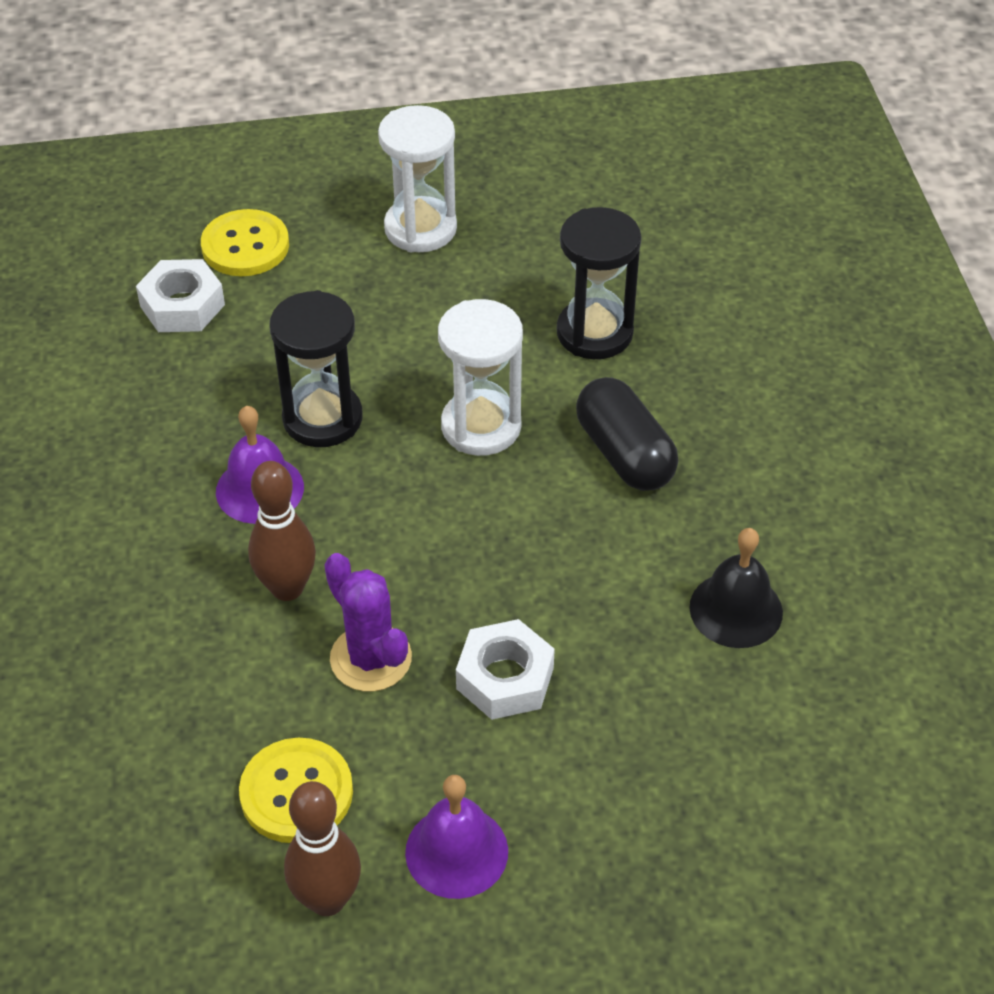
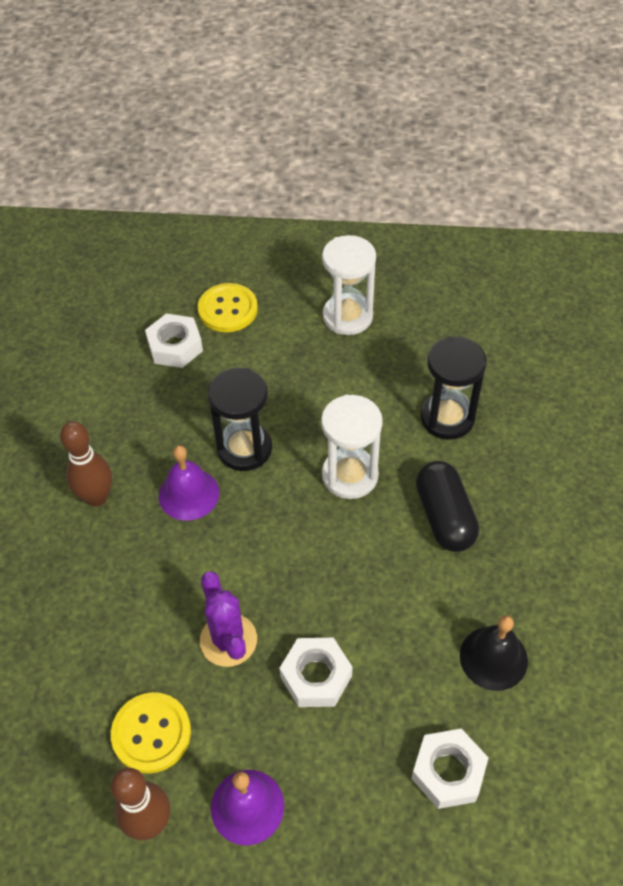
camera: 15 degrees right, 5 degrees up
brown bowling pin [248,461,316,601] -> brown bowling pin moved to [60,421,112,507]
none -> white nut [411,729,489,809]

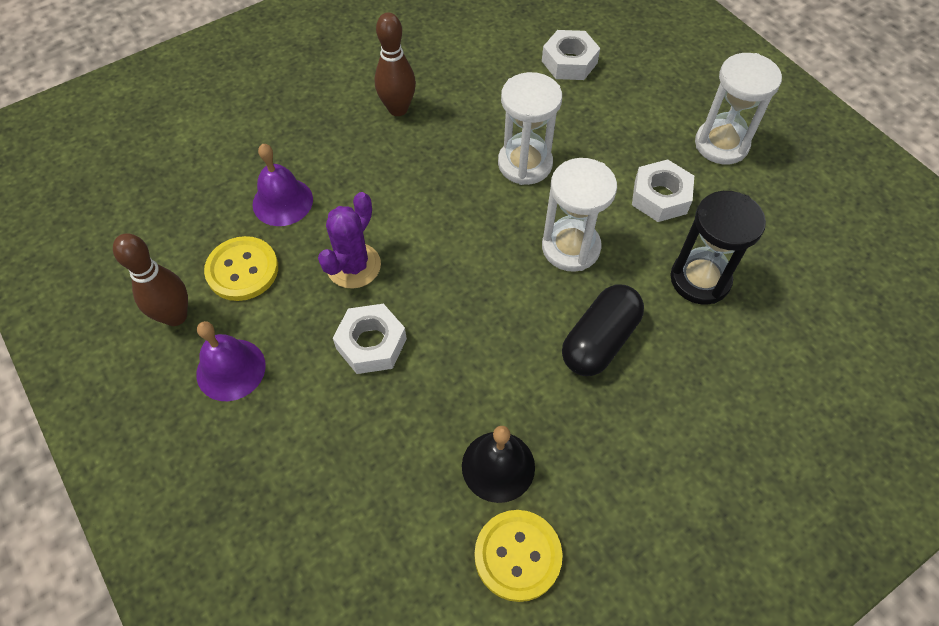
camera: 50 degrees right, 5 degrees up
purple bell [159,445,219,521] -> purple bell moved to [252,144,313,226]
yellow button [198,283,258,332] -> yellow button moved to [474,510,563,602]
black hourglass [208,368,272,471] -> white hourglass [498,72,562,185]
white nut [411,729,489,809] -> white nut moved to [632,159,694,222]

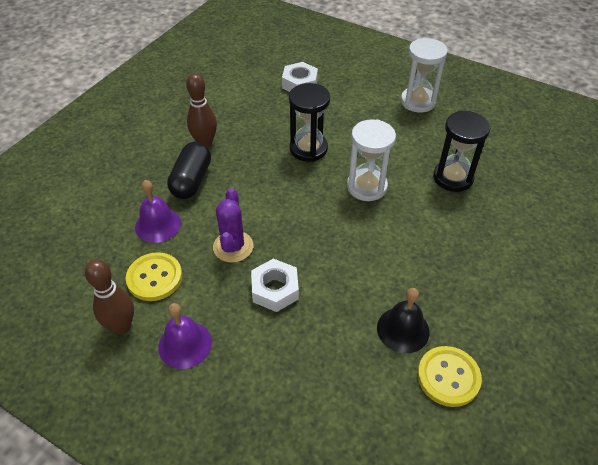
camera: 25 degrees left, 10 degrees down
white hourglass [498,72,562,185] -> black hourglass [289,83,330,162]
black capsule [562,285,644,376] -> black capsule moved to [167,142,211,199]
white nut [632,159,694,222] -> none

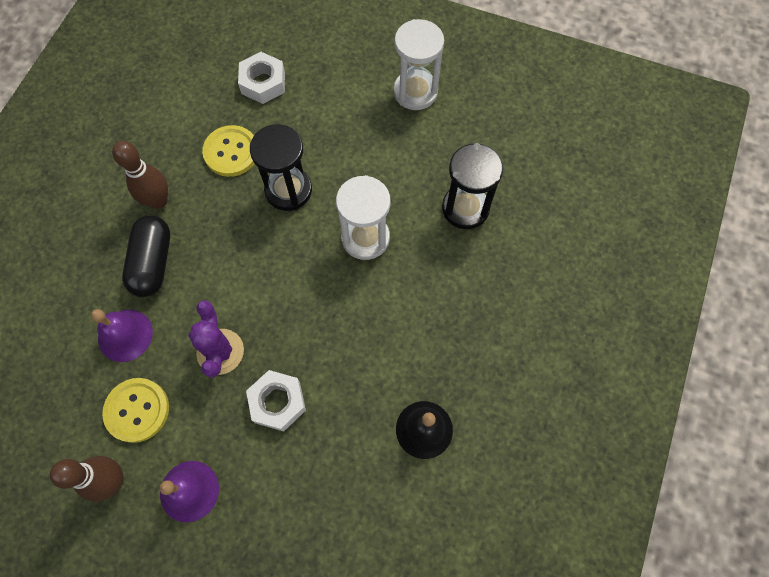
camera: 10 degrees left, 20 degrees up
yellow button [417,346,482,407] -> yellow button moved to [202,125,255,177]

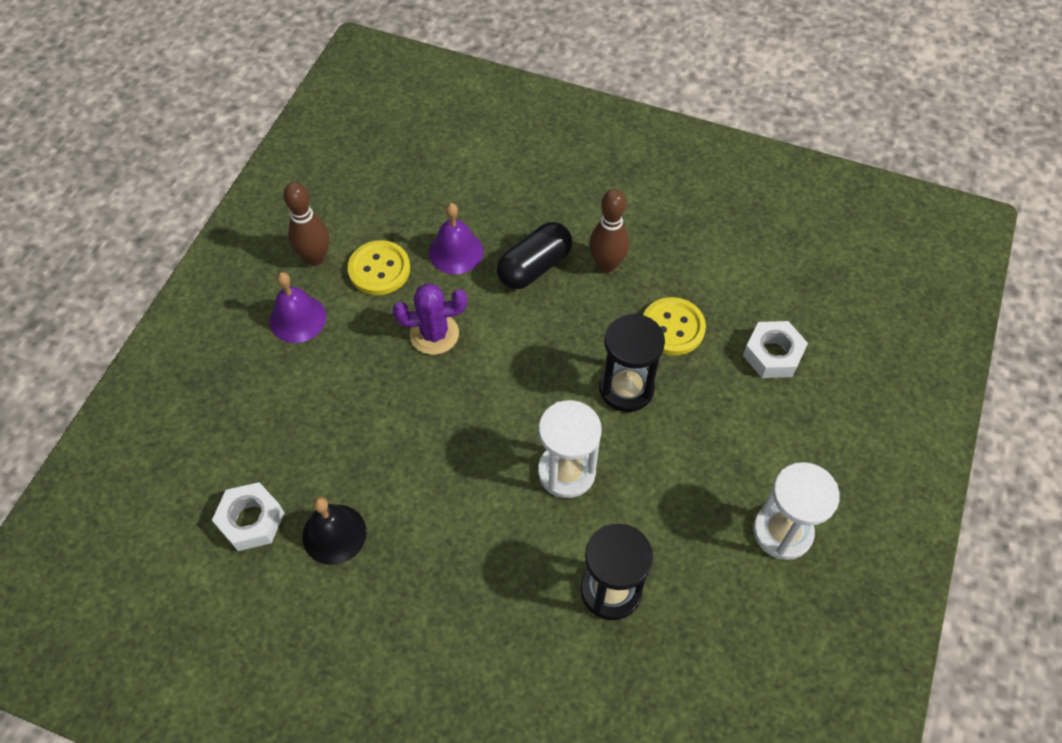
camera: 90 degrees right, 10 degrees down
black capsule [122,215,170,297] -> black capsule turned 45 degrees counterclockwise [497,222,572,289]
white nut [246,370,306,431] -> white nut moved to [212,482,284,551]

